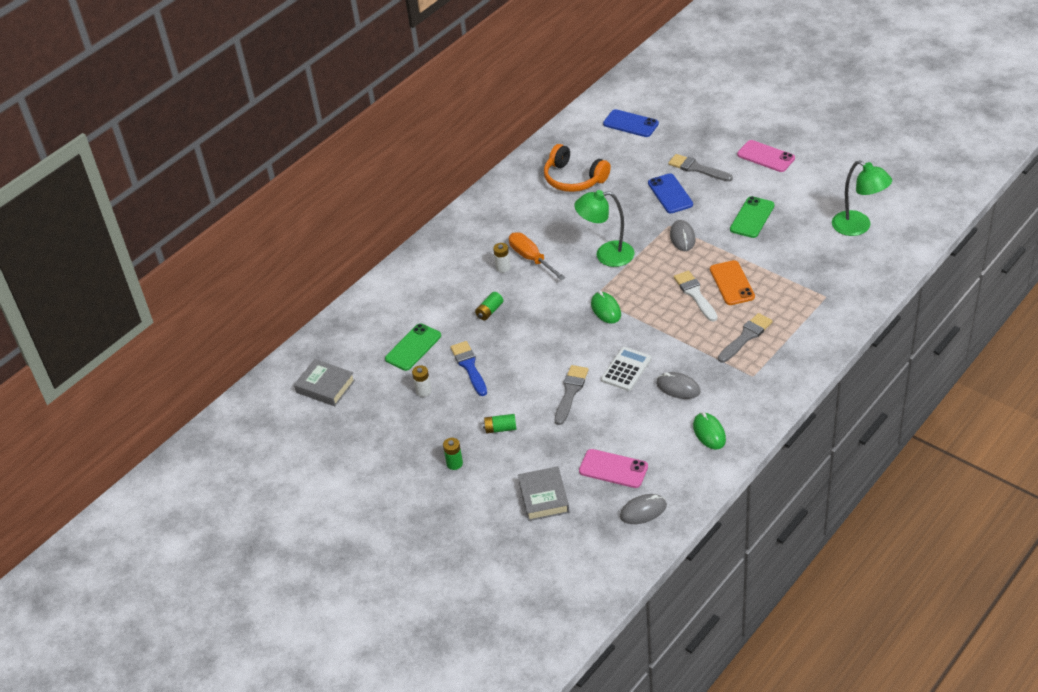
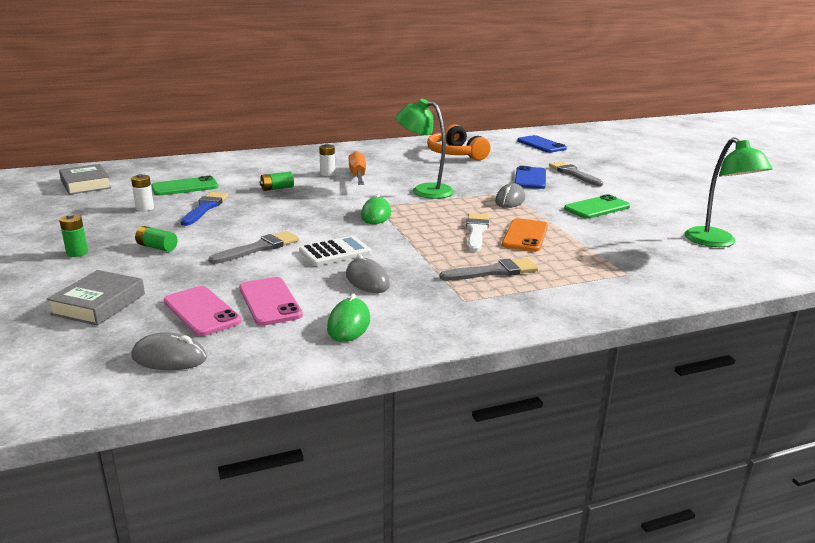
camera: 25 degrees right, 20 degrees down
pink phone [737,140,795,172] -> pink phone moved to [239,277,303,326]

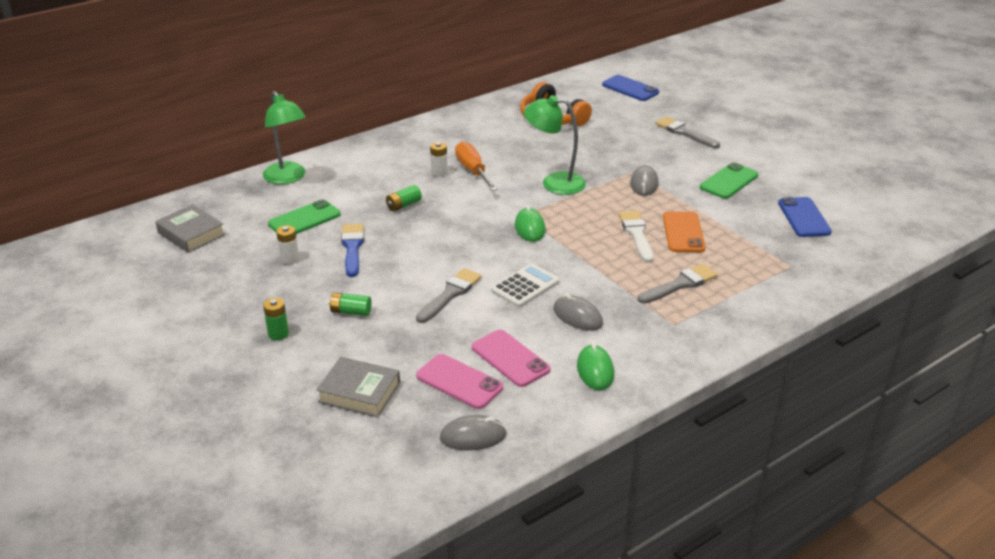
camera: 15 degrees left, 10 degrees up
grey book [47,270,145,326] -> grey book turned 75 degrees counterclockwise [316,357,400,417]
blue phone [515,166,546,189] -> blue phone moved to [778,197,832,237]
green lamp [685,137,773,247] -> green lamp moved to [263,91,306,184]

